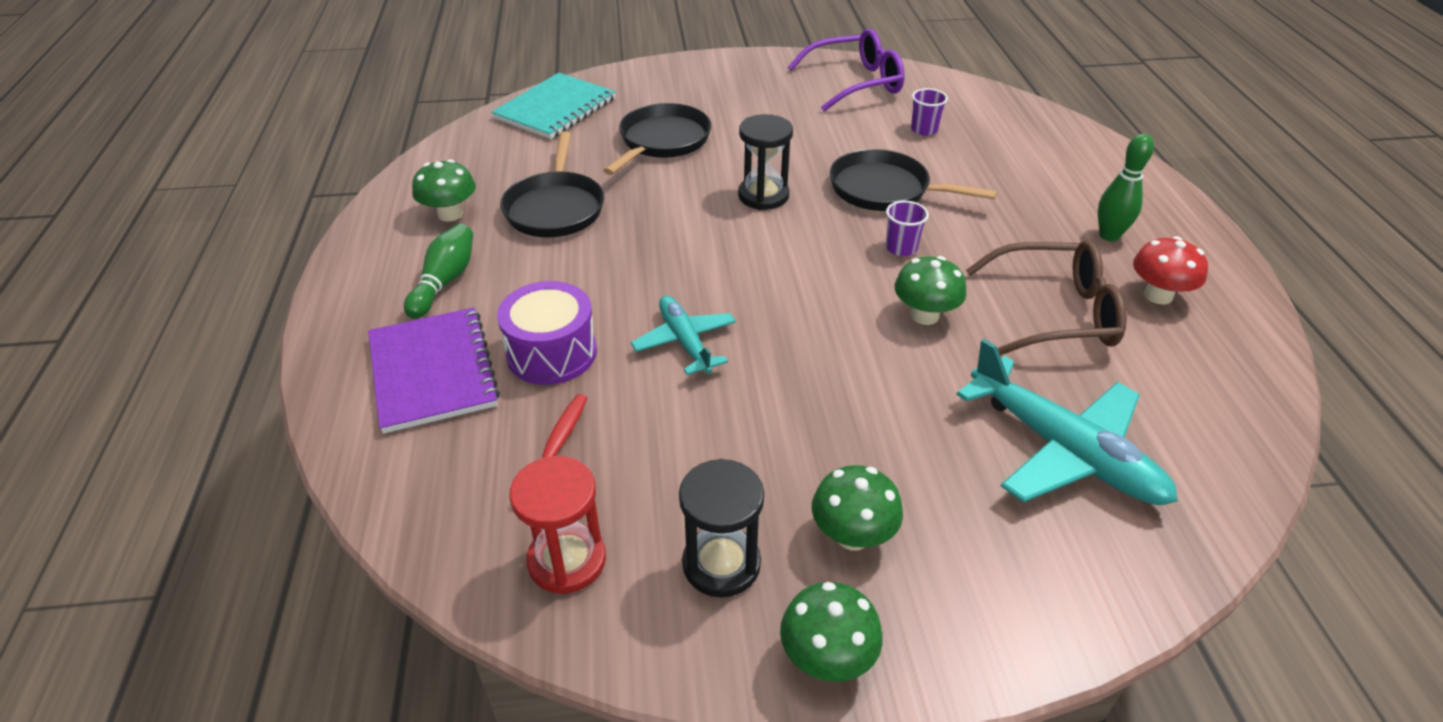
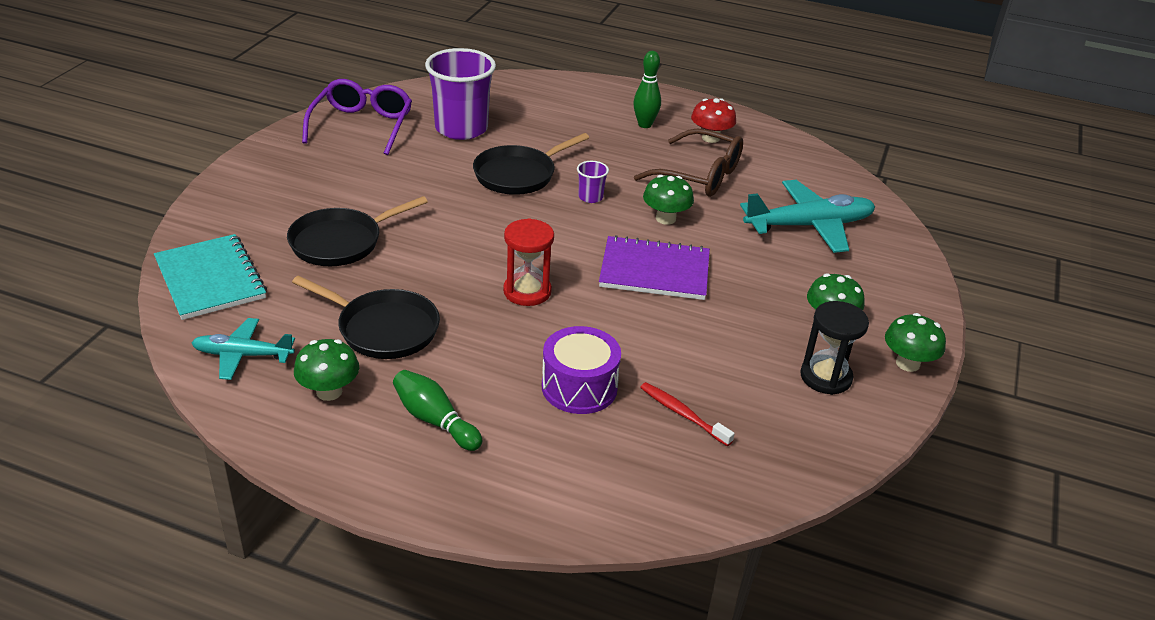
camera: 65 degrees left, 5 degrees down
purple notebook [368,307,500,434] -> purple notebook moved to [599,235,710,300]
red hourglass [510,456,606,594] -> red hourglass moved to [503,218,554,306]
black pan [603,103,711,175] -> black pan turned 90 degrees counterclockwise [287,196,428,266]
turquoise plane [631,296,736,375] -> turquoise plane moved to [191,318,295,380]
black hourglass [738,114,793,210] -> none
purple cup [911,88,948,136] -> purple cup [425,48,496,140], size x2.31
brown glasses [966,240,1127,356] -> brown glasses turned 90 degrees clockwise [634,128,743,197]

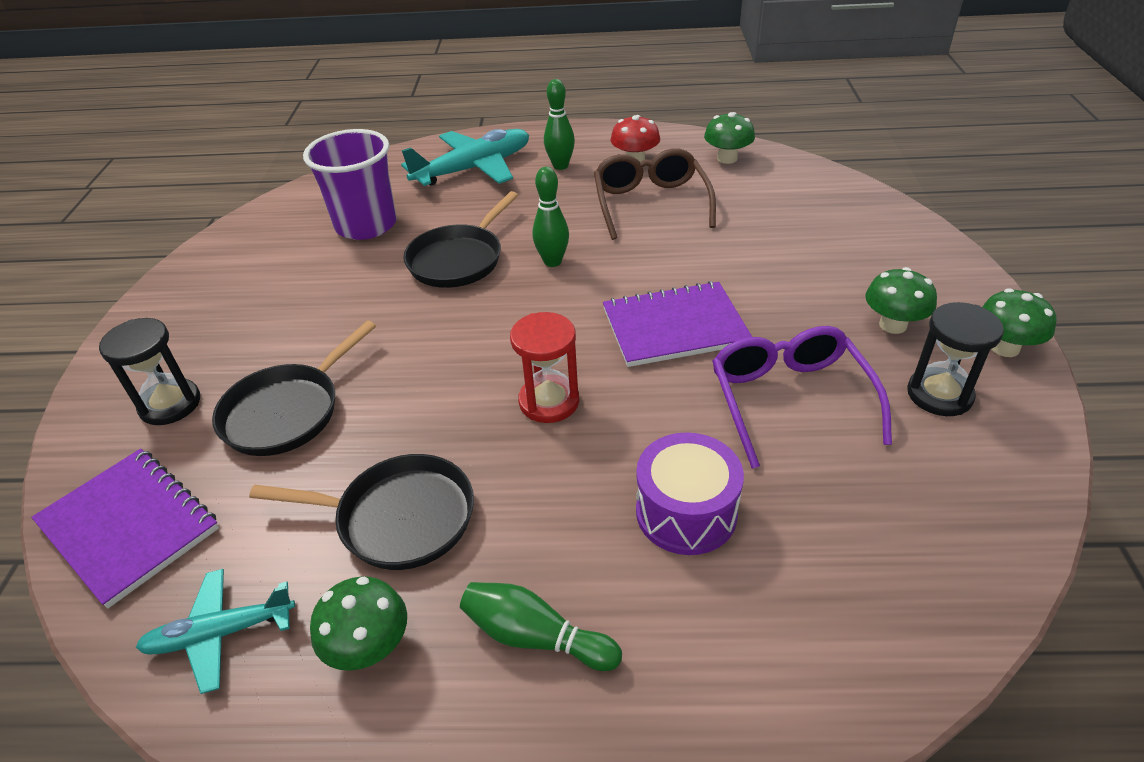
camera: 15 degrees left, 5 degrees up
turquoise notebook [154,234,267,320] -> purple notebook [31,449,219,608]
purple glasses [302,79,412,155] -> purple glasses moved to [712,326,892,469]
purple cup [577,161,609,203] -> green bowling pin [532,167,569,267]
brown glasses [634,128,743,197] -> brown glasses turned 105 degrees counterclockwise [594,148,716,240]
red toothbrush [640,382,735,446] -> none
green mushroom [643,175,694,225] -> green mushroom moved to [704,112,755,164]
turquoise plane [740,180,875,253] -> turquoise plane moved to [401,129,529,186]
none -> black hourglass [99,318,200,425]

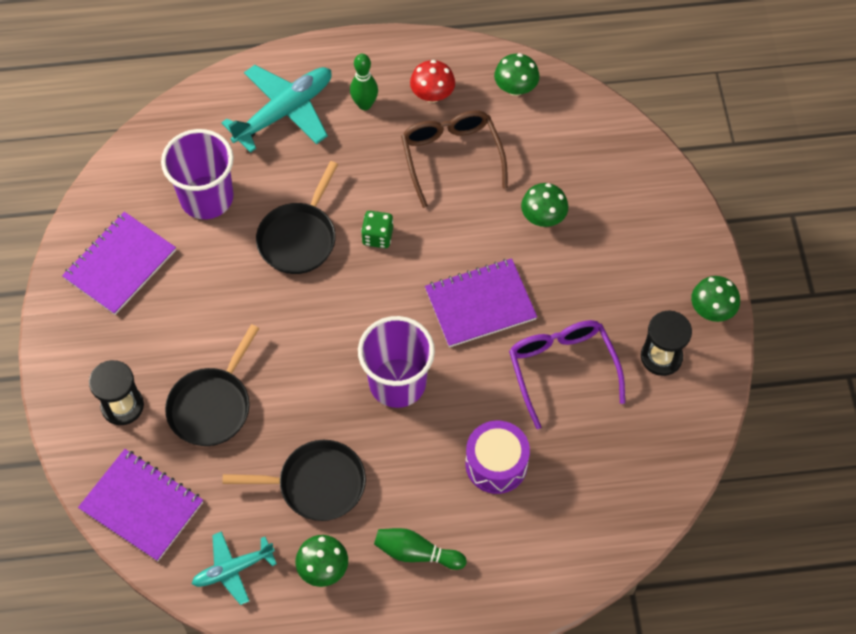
camera: 10 degrees left, 20 degrees up
red hourglass [510,312,579,423] -> purple cup [358,316,435,408]
green bowling pin [532,167,569,267] -> green dice [361,211,393,248]
green mushroom [865,267,937,334] -> green mushroom moved to [521,183,568,227]
none -> purple notebook [62,212,176,315]

